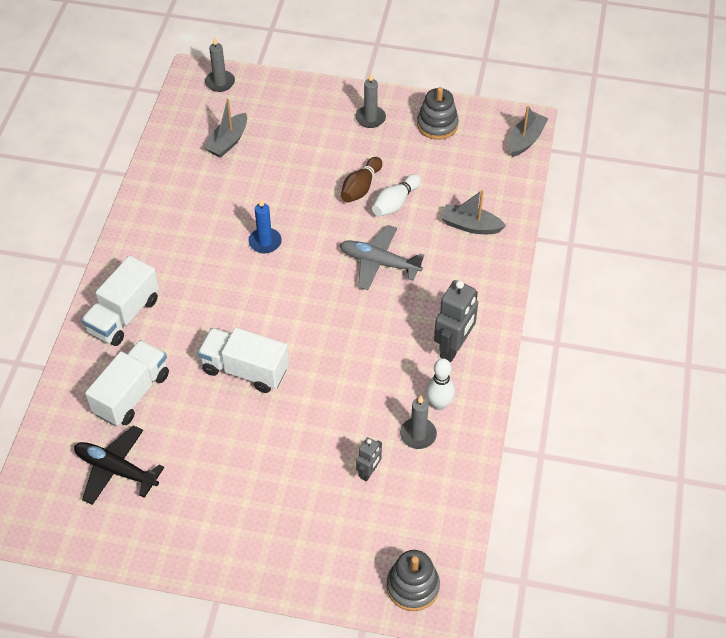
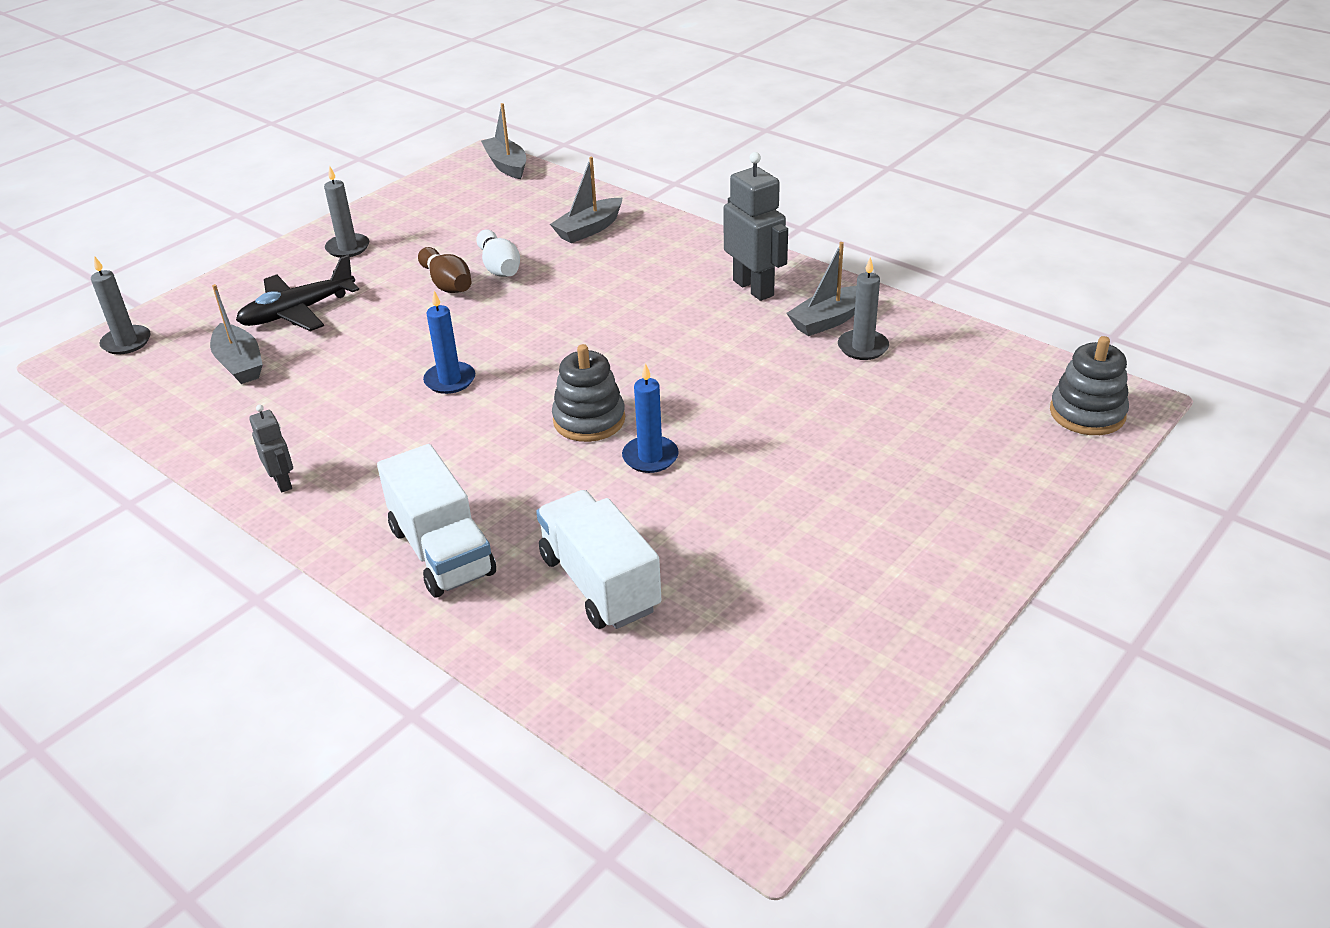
camera: 60 degrees left, 15 degrees down
black plane [74,425,164,505] -> black plane moved to [236,255,359,331]
white truck [198,328,289,393] -> blue candle [622,363,679,473]
grey plane [340,225,424,290] -> none
grey robot [356,437,382,481] -> grey robot moved to [249,404,293,492]
grey stacking toy [417,87,459,140] -> grey stacking toy moved to [552,344,625,442]
white bowling pin [426,358,455,410] -> grey boat [786,242,857,336]

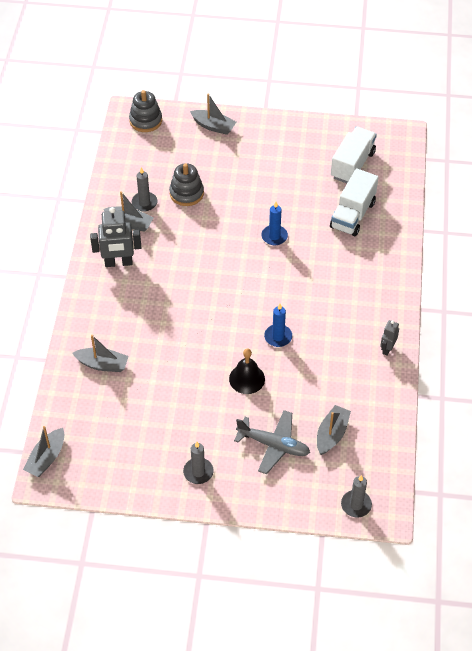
camera: 125 degrees left, 15 degrees up
black plane [236,255,359,331] -> grey plane [234,410,310,474]
white truck [377,444,496,597] -> white truck moved to [331,127,377,183]
brown bowling pin [418,247,471,293] -> none
white bowling pin [476,230,520,277] -> none
grey stacking toy [552,344,625,442] -> grey stacking toy moved to [169,163,204,206]
grey robot [724,152,788,301] -> grey robot turned 120 degrees counterclockwise [90,207,141,267]
none -> grey boat [190,93,236,135]
none -> black bell [229,349,265,394]

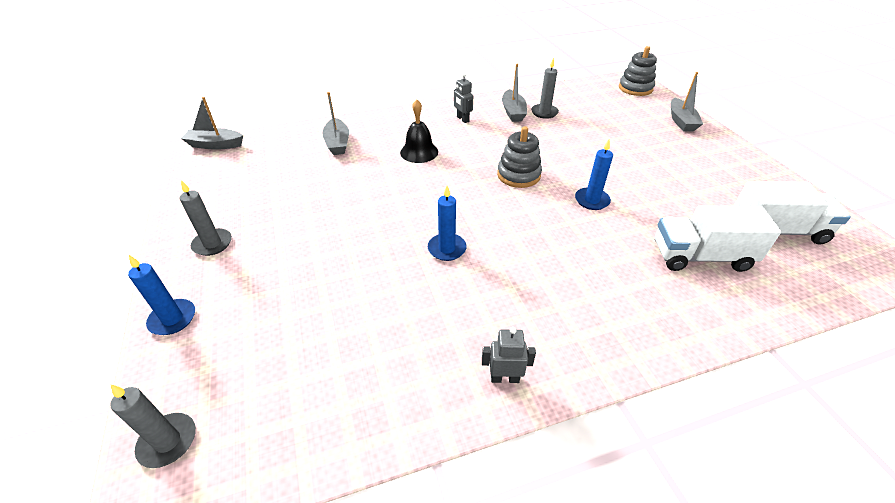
camera: 65 degrees right, 10 degrees down
grey robot [90,207,141,267] -> grey robot [454,73,473,123], size x0.55
grey stacking toy [169,163,204,206] -> grey stacking toy moved to [497,126,542,188]
black bell [229,349,265,394] -> black bell moved to [400,99,438,163]
grey plane [234,410,310,474] -> none
grey boat [317,405,351,455] -> none
none -> blue candle [128,255,195,335]

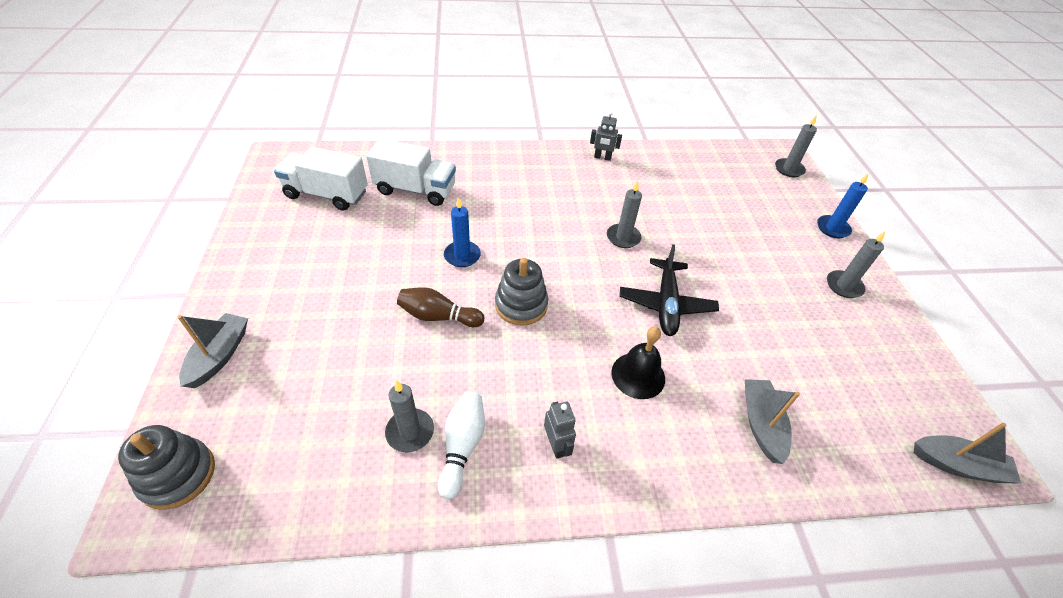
camera: 170 degrees left, 5 degrees up
blue candle [428,186,467,261] -> grey candle [607,180,642,248]
grey boat [502,64,527,122] -> white bowling pin [438,392,485,499]
none -> brown bowling pin [397,287,484,327]
none -> black plane [620,244,719,336]

